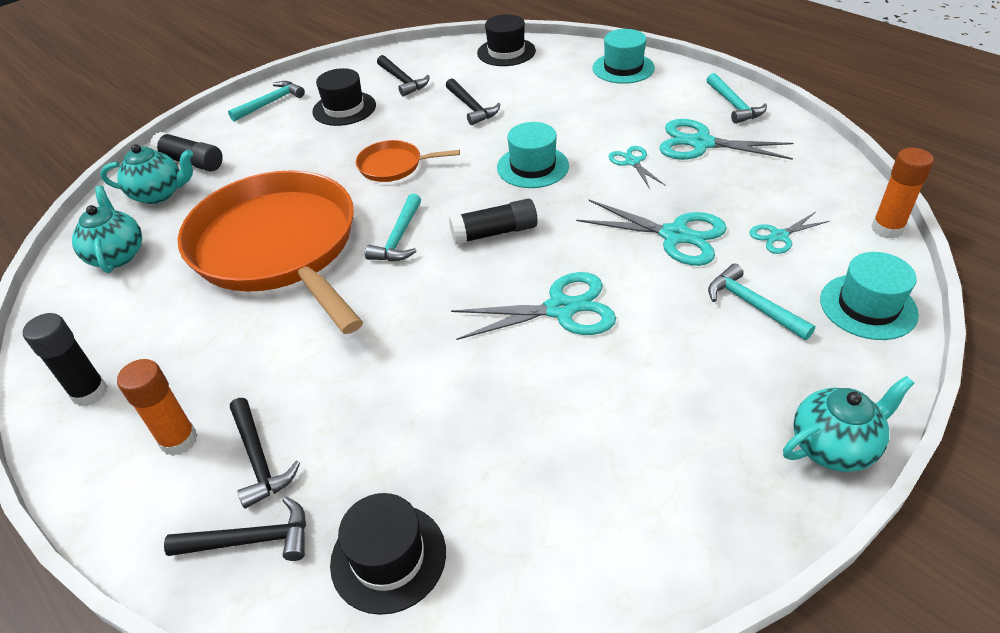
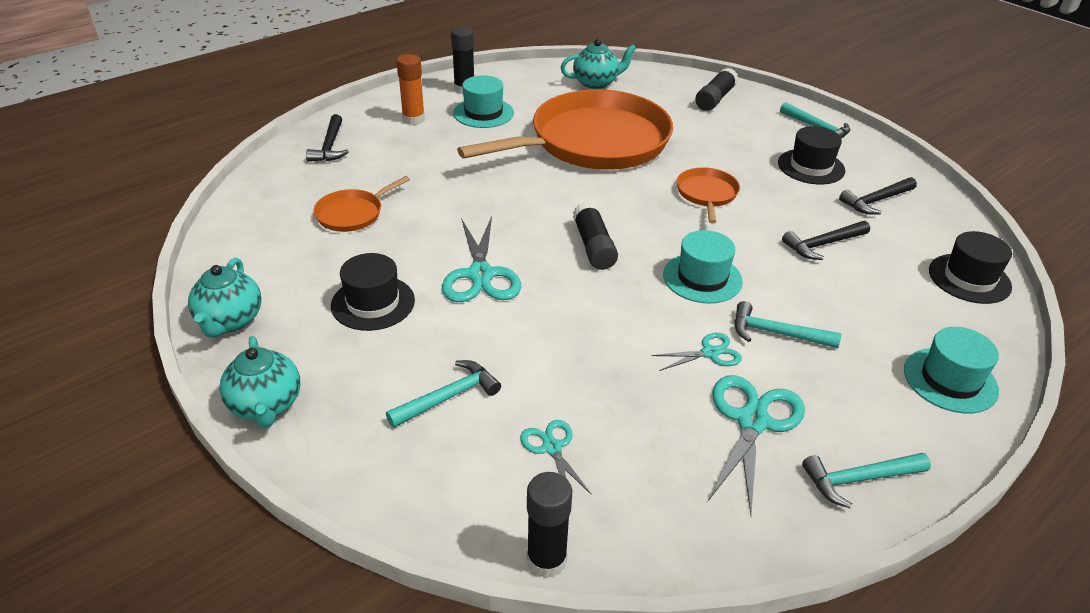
camera: 90 degrees right, 5 degrees down
turquoise teapot [100,144,193,204] -> turquoise teapot moved to [188,258,262,337]
black hammer [230,398,300,508] -> none
black hat [330,493,446,615] -> black hat moved to [331,253,415,331]
turquoise hammer [365,194,421,261] -> turquoise hammer moved to [734,301,841,348]
turquoise scissors [576,200,727,266] -> none
turquoise hat [820,252,919,340] -> turquoise hat moved to [453,75,514,128]
orange glue stick [871,147,934,239] -> black glue stick [527,472,572,579]
none -> orange pan [313,176,410,232]

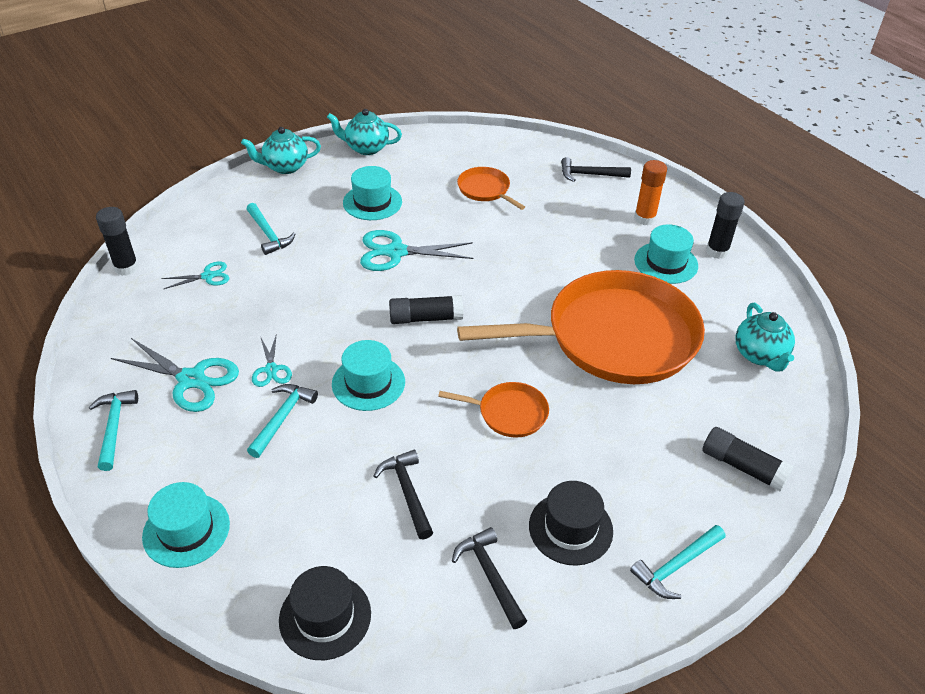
camera: 95 degrees right, 5 degrees up
black hat [331,253,415,331] -> turquoise hat [343,166,402,220]
orange pan [457,89,673,170] -> orange pan turned 75 degrees counterclockwise [457,270,705,384]

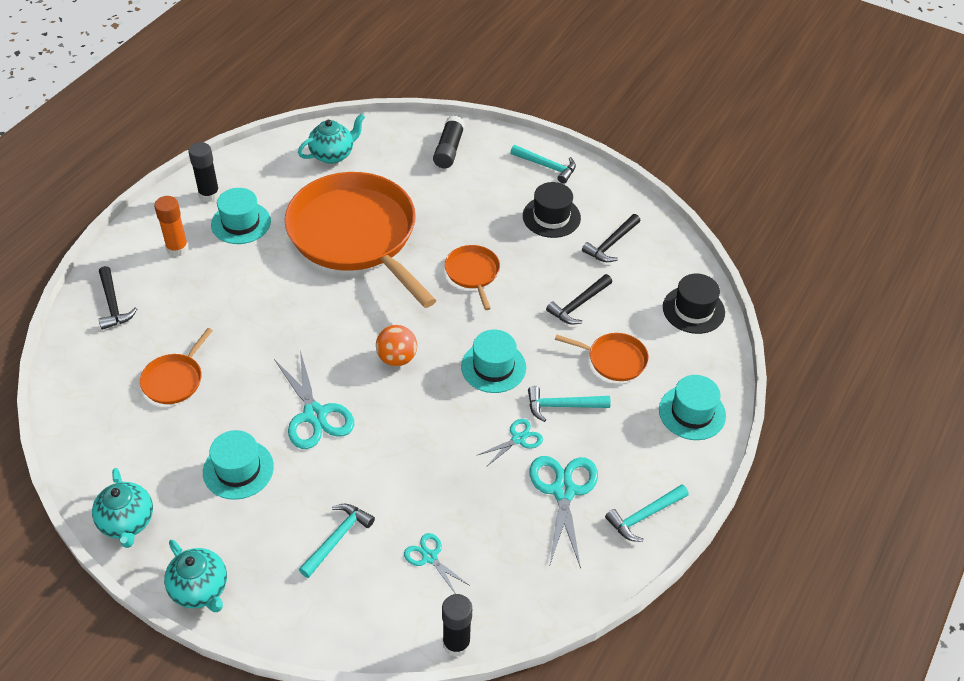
camera: 115 degrees left, 5 degrees up
black glue stick [389,295,463,324] -> orange ball [376,325,417,366]
none -> orange pan [555,333,649,381]

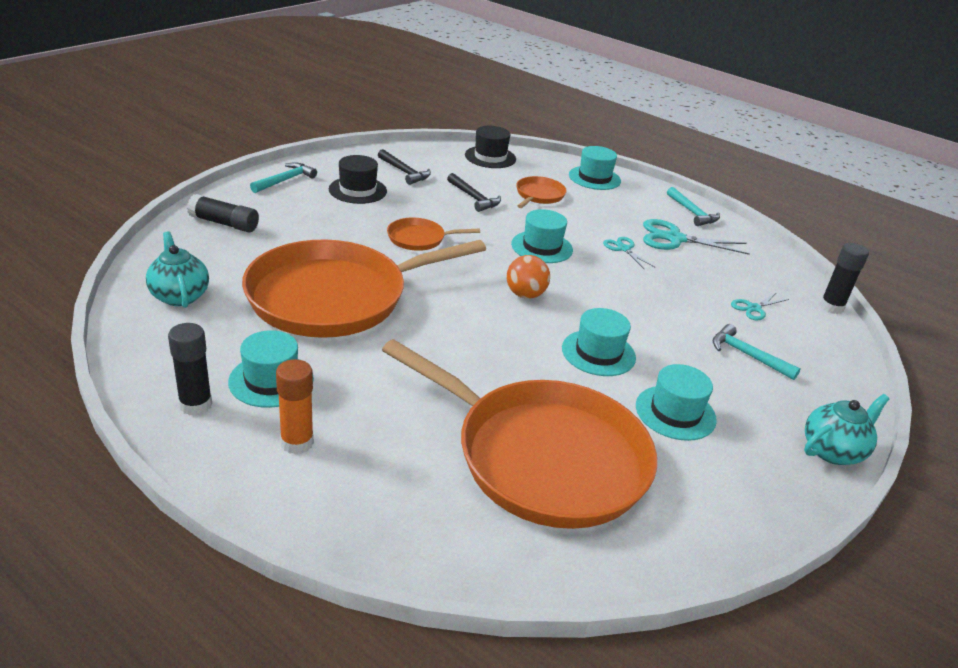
camera: 85 degrees left, 15 degrees down
turquoise teapot [92,468,153,548] -> none
black hammer [99,266,137,330] -> none
orange pan [140,328,213,404] -> orange pan [382,339,657,529], size x2.39
turquoise scissors [274,350,354,449] -> turquoise hat [562,308,636,376]
turquoise hammer [528,386,611,422] -> none

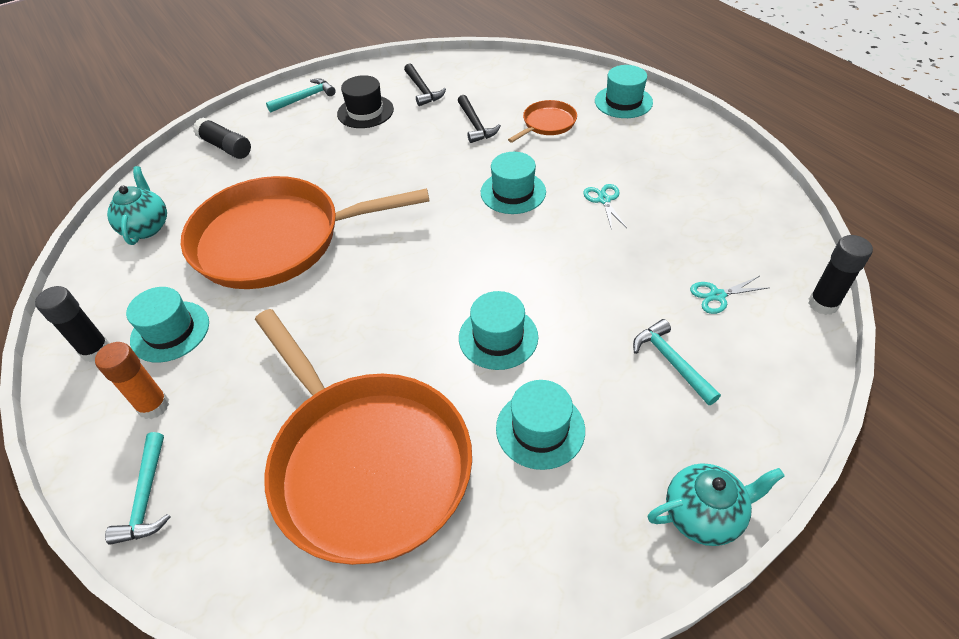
camera: 25 degrees right, 15 degrees up
orange pan [387,218,480,251] -> none
black hat [465,126,516,168] -> none
orange ball [506,255,550,299] -> none
turquoise scissors [643,219,750,255] -> none
turquoise hammer [667,187,720,226] -> turquoise hammer moved to [105,432,170,545]

